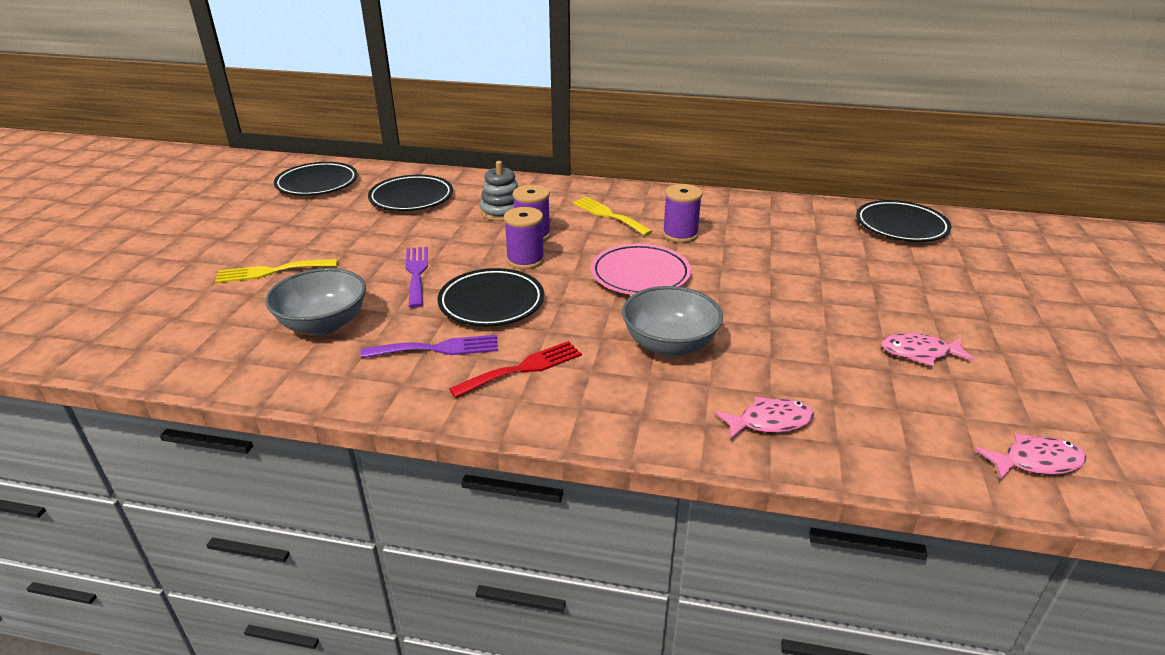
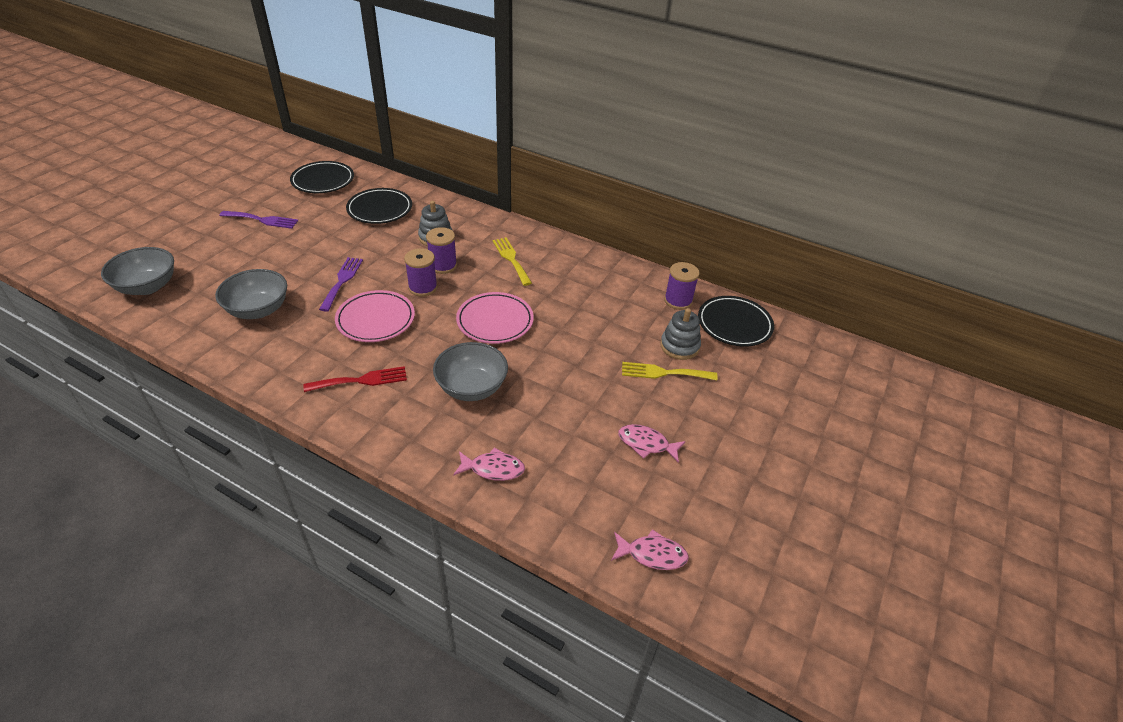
camera: 15 degrees right, 10 degrees up
yellow fork [215,259,337,283] -> yellow fork moved to [622,362,718,380]
purple fork [361,335,498,358] -> purple fork moved to [219,211,298,229]
black plate [437,268,544,326] -> pink plate [335,290,415,342]
purple spool [663,184,703,243] -> purple spool moved to [664,262,700,310]
none -> grey bowl [101,247,174,295]
none -> grey stacking toy [660,308,701,360]

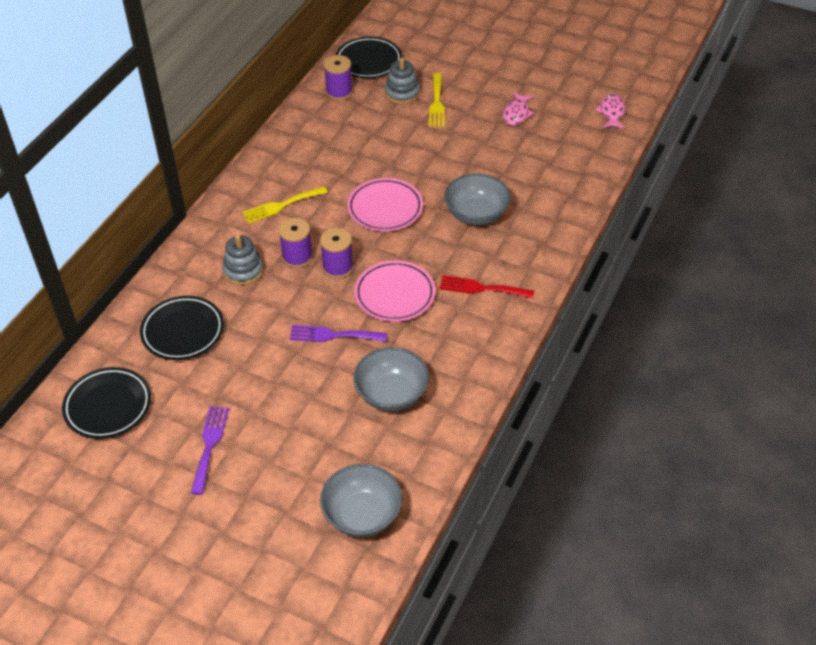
camera: 90 degrees left, 5 degrees up
red fork [303,366,407,392] -> red fork turned 60 degrees counterclockwise [439,275,534,299]
pink fish [453,447,525,481] -> none

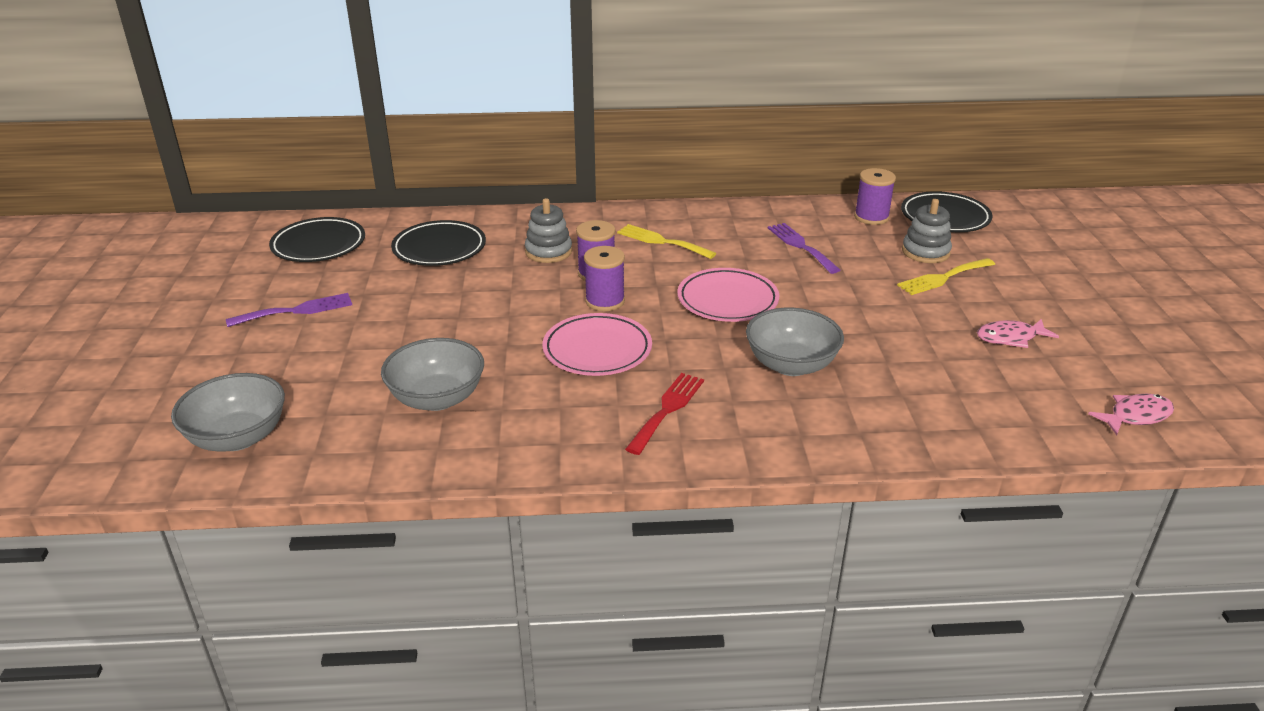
camera: 60 degrees right, 15 degrees down
purple fork [290,325,387,342] -> purple fork moved to [768,223,840,274]
red fork [439,275,534,299] -> red fork turned 45 degrees clockwise [625,373,704,455]

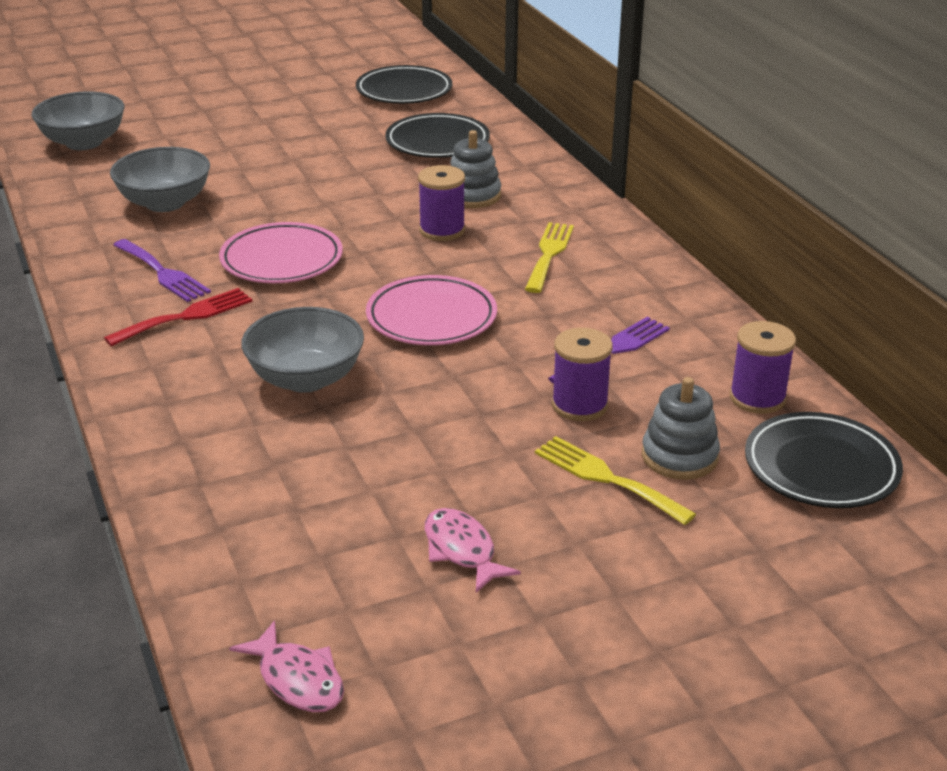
camera: 70 degrees right, 0 degrees up
purple fork [226,293,352,327] -> purple fork moved to [113,239,211,302]
purple spool [584,246,625,311] -> purple spool moved to [552,328,613,421]
red fork [625,373,704,455] -> red fork turned 45 degrees counterclockwise [104,288,253,346]

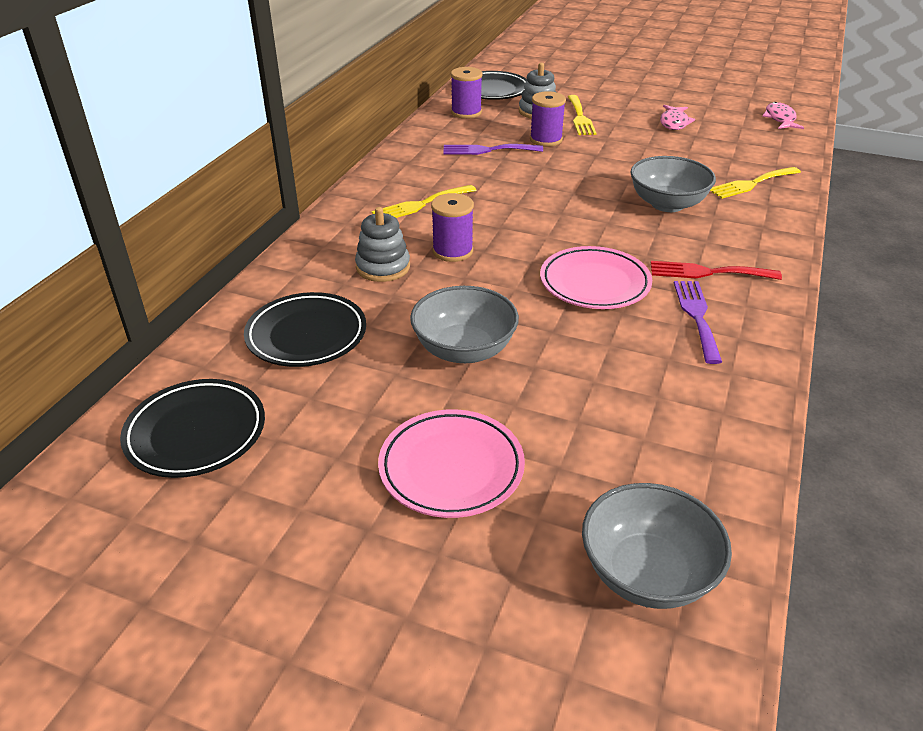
camera: 135 degrees left, 5 degrees up
grey bowl [110,147,210,212] -> grey bowl moved to [410,286,519,363]
pink plate [366,275,497,345] -> pink plate moved to [378,409,525,518]
none -> yellow fork [710,167,801,199]

